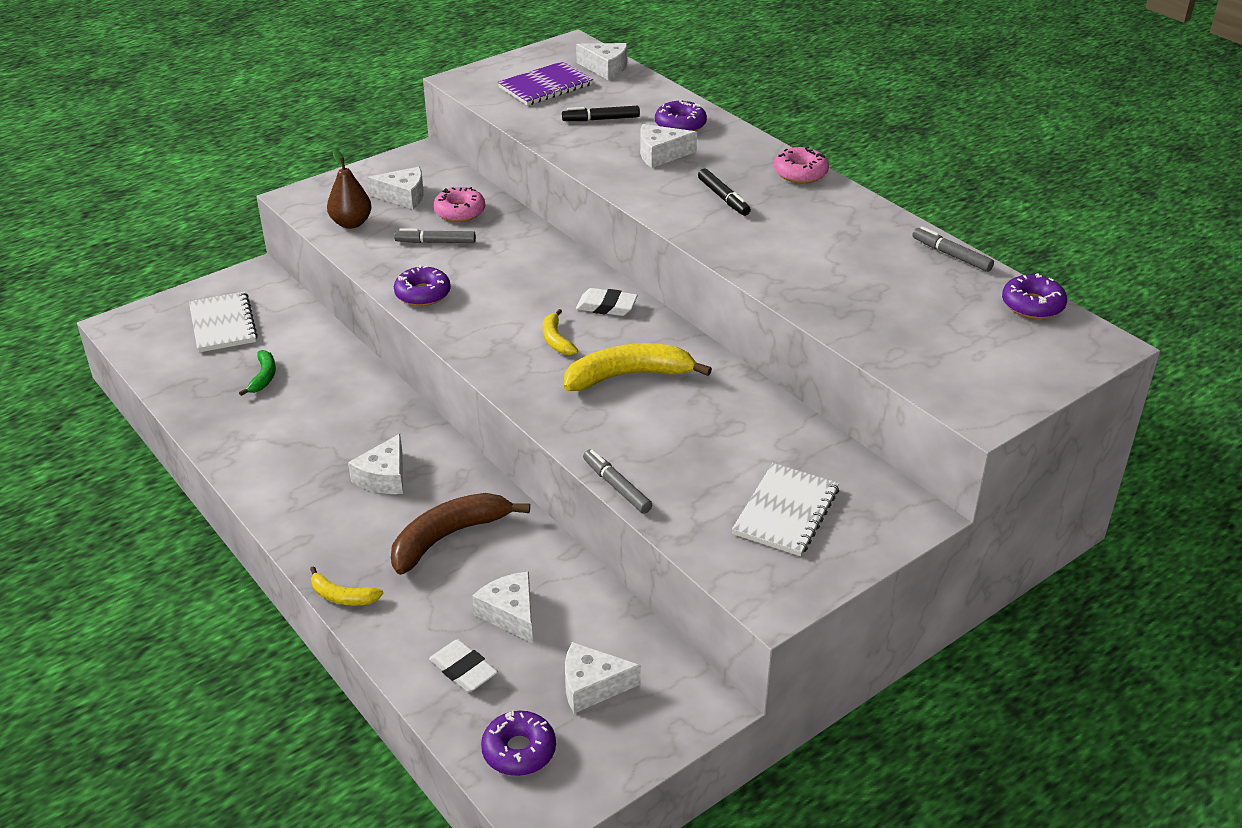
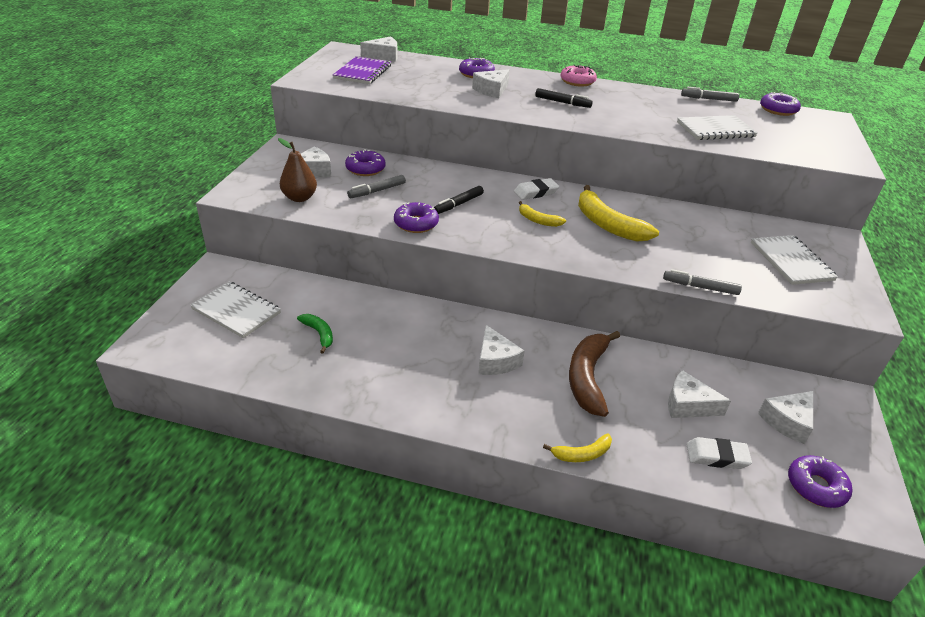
camera: 40 degrees left, 0 degrees up
pink donut [433,187,485,222] -> purple donut [345,149,386,176]
black marker [562,106,640,121] -> black marker moved to [434,186,484,214]
yellow banana [564,343,712,391] -> yellow banana turned 75 degrees counterclockwise [578,185,659,242]
none -> white notebook [677,115,758,140]

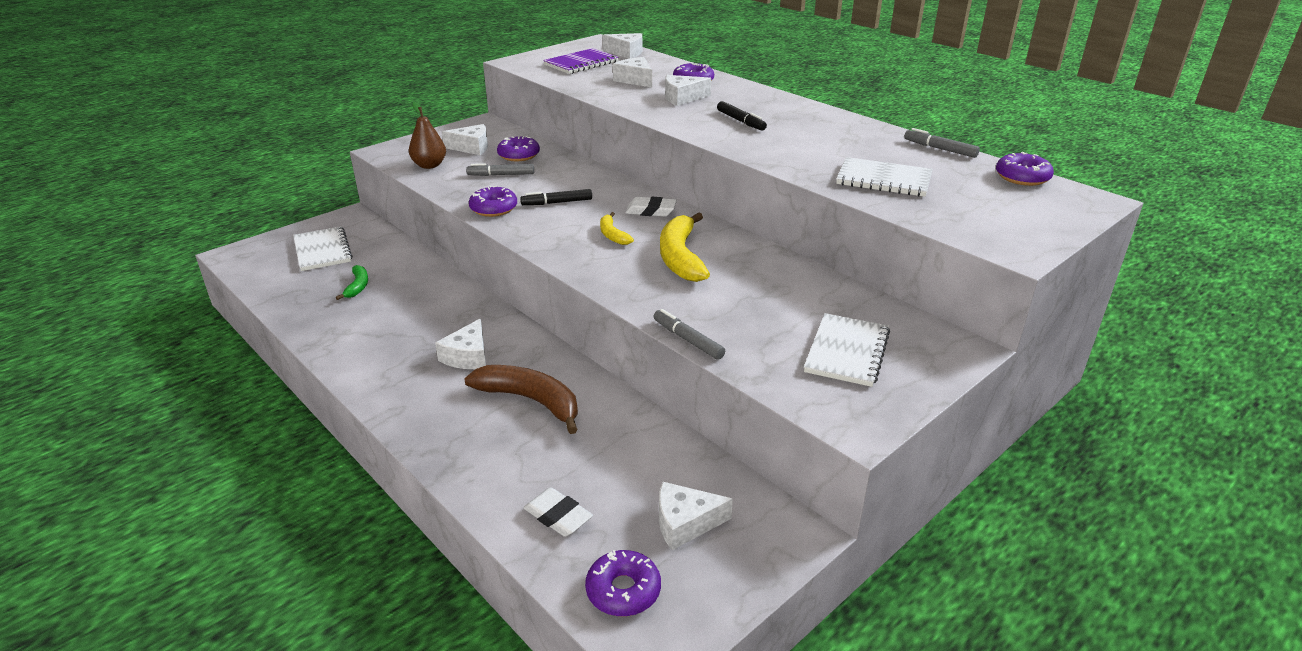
camera: 35 degrees right, 5 degrees down
yellow banana [543,433,612,462] -> none
pink donut [561,65,597,87] -> none
brown banana [569,331,620,417] -> brown banana turned 75 degrees clockwise [464,365,578,434]
white cheese [668,370,731,418] -> white cheese moved to [613,57,652,87]

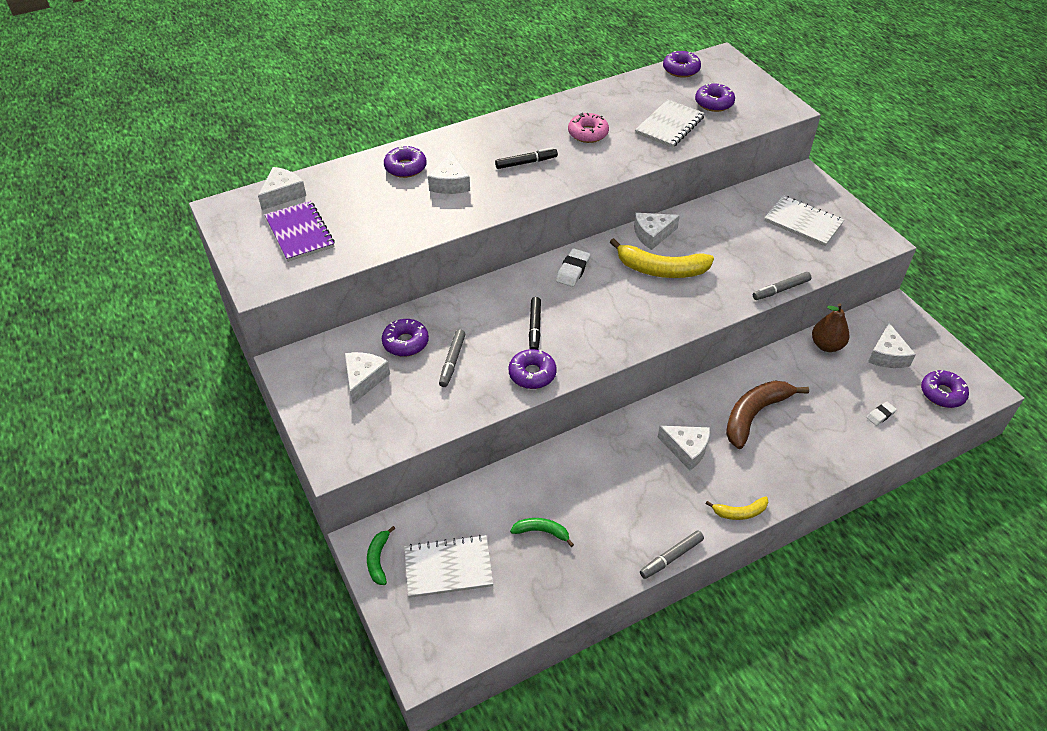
camera: 75 degrees left, 15 degrees up
brown pear [409,102,446,169] -> brown pear moved to [812,304,849,352]
white eraser [524,487,593,537] -> white eraser [866,402,897,426], size x0.62
yellow banana [600,212,634,245] -> yellow banana moved to [706,496,768,520]
white cheese [613,57,652,87] -> white cheese moved to [634,213,680,250]
grey marker [904,128,980,158] -> grey marker moved to [640,531,704,579]
none -> green banana [367,526,396,585]
none -> pink donut [568,113,609,143]
none -> purple donut [695,83,735,112]

